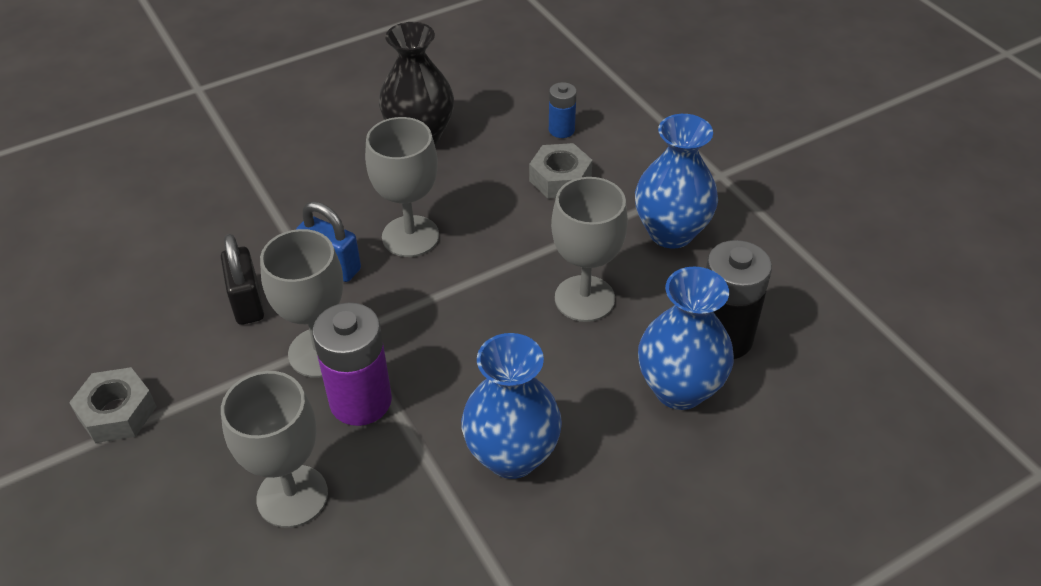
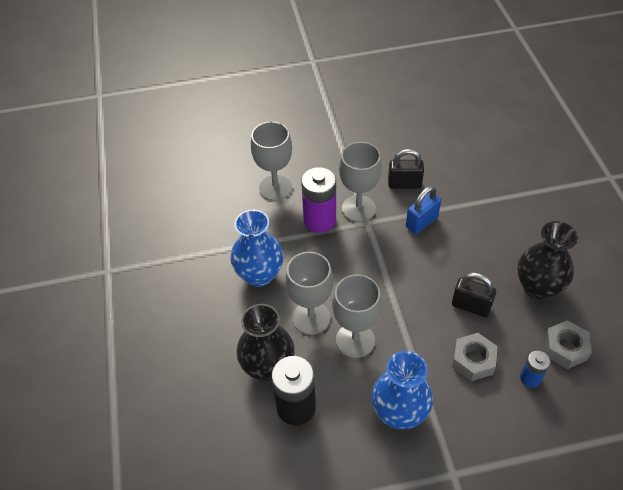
camera: 110 degrees right, 5 degrees up
grey nut [69,367,157,443] -> grey nut moved to [544,320,592,369]
grey goblet [365,117,439,257] -> grey goblet moved to [285,252,333,335]
blue vase [638,267,734,410] -> black vase [236,304,295,381]
none -> black padlock [452,272,496,317]

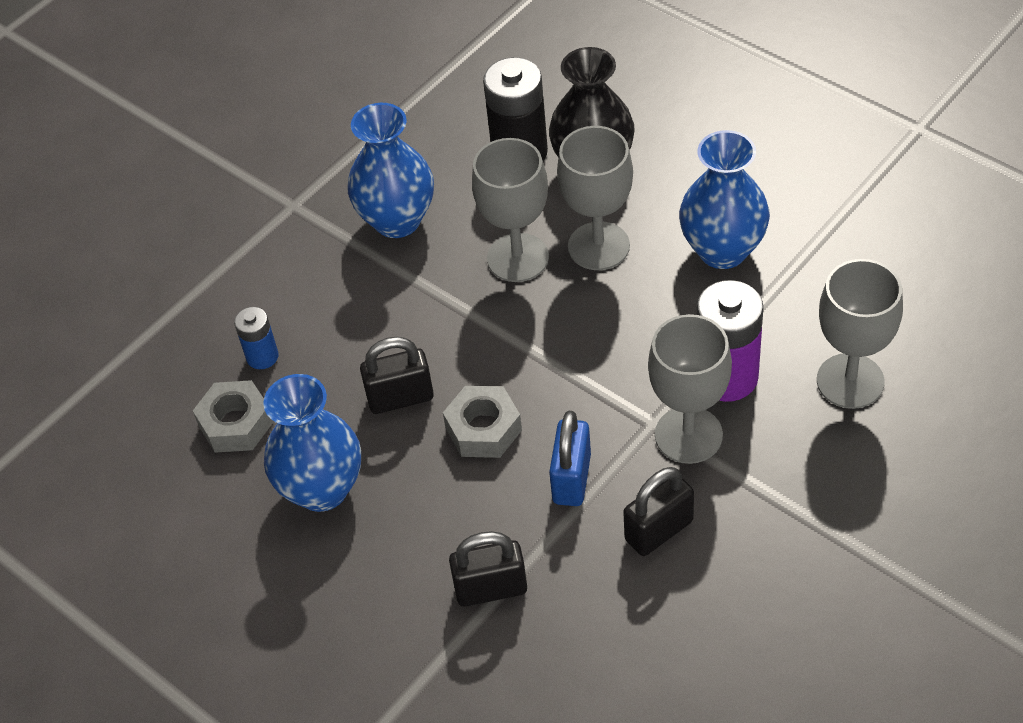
camera: 145 degrees right, 0 degrees up
grey nut [452,333,498,381] -> grey nut moved to [443,386,522,458]
black vase [517,221,578,300] -> blue vase [263,374,361,512]
none -> black padlock [449,531,527,607]

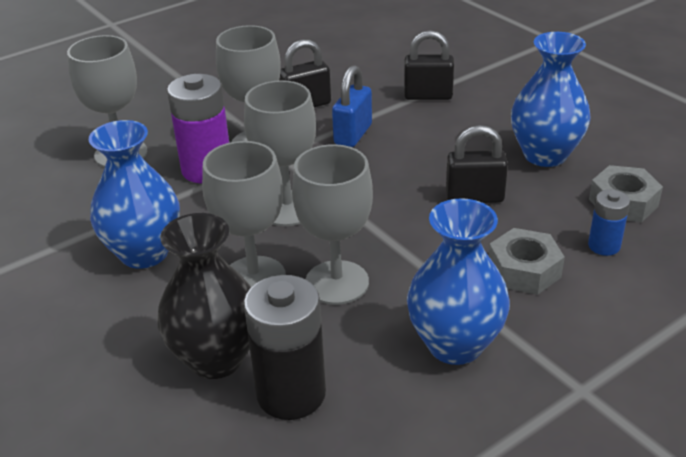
camera: 170 degrees left, 15 degrees down
grey nut [443,386,522,458] -> grey nut moved to [489,228,565,295]
none -> grey goblet [244,80,316,226]

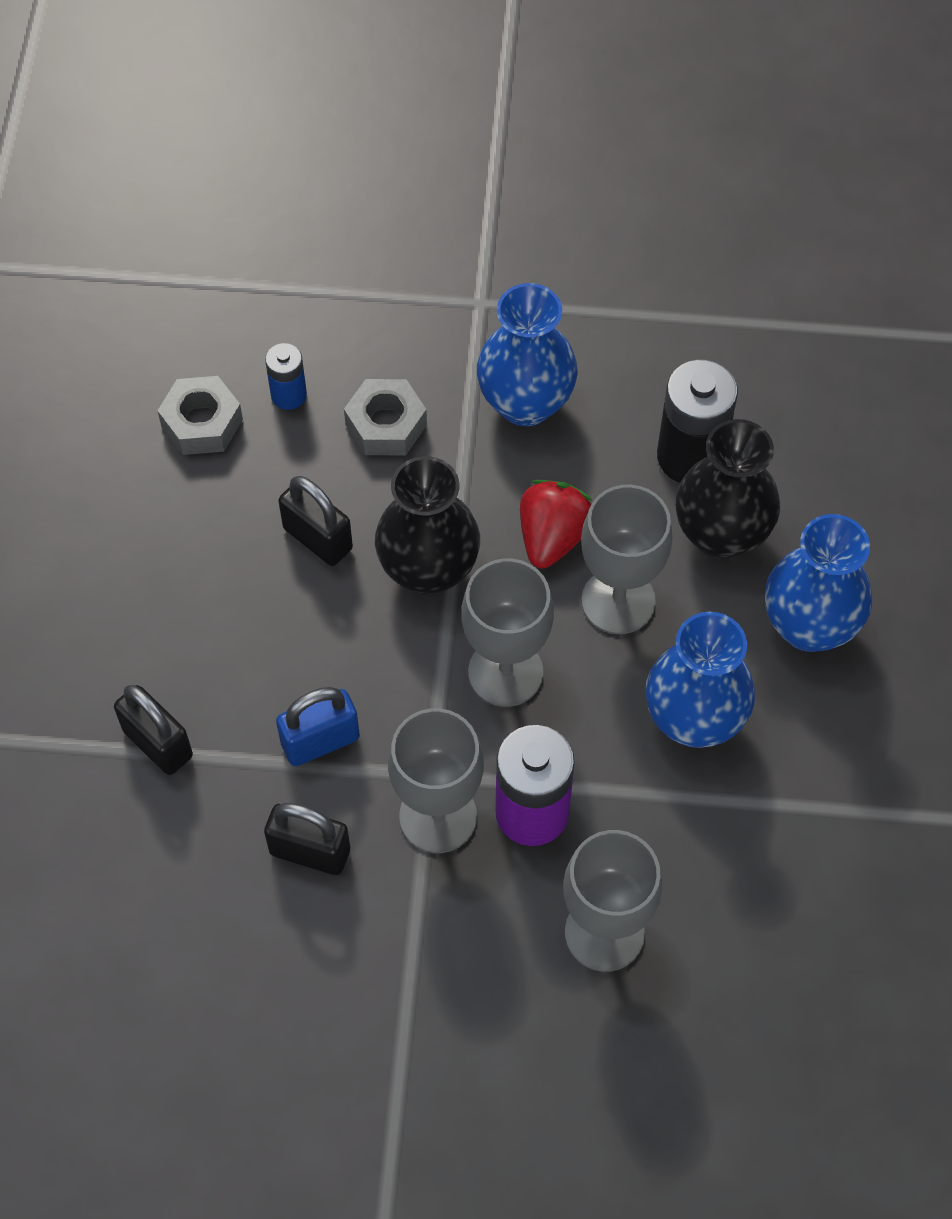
camera: 140 degrees left, 25 degrees up
grey goblet [292,144,373,305] -> red strawberry [520,480,593,568]
blue vase [511,32,591,167] -> blue vase moved to [765,514,872,652]
none -> black vase [375,456,480,595]

